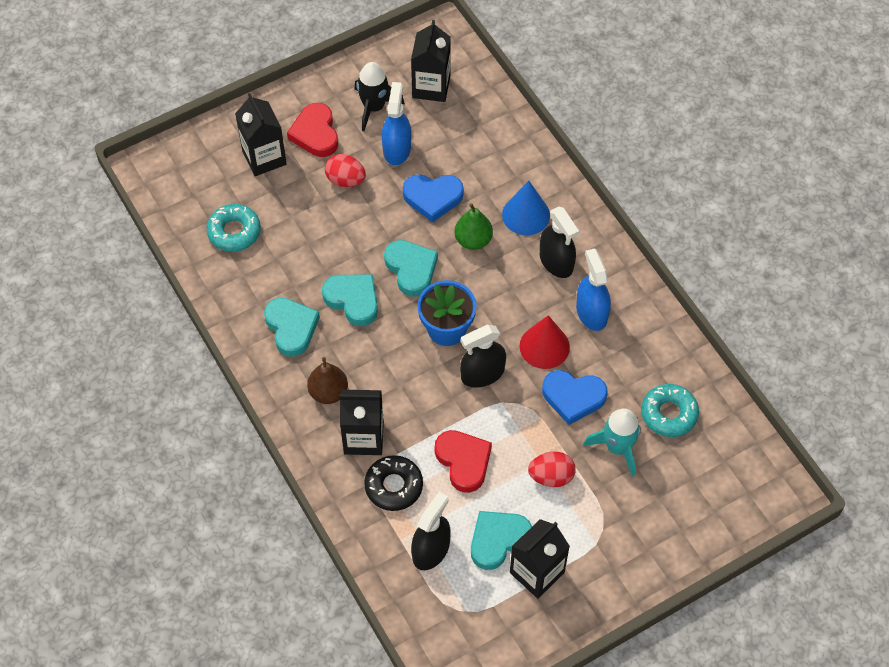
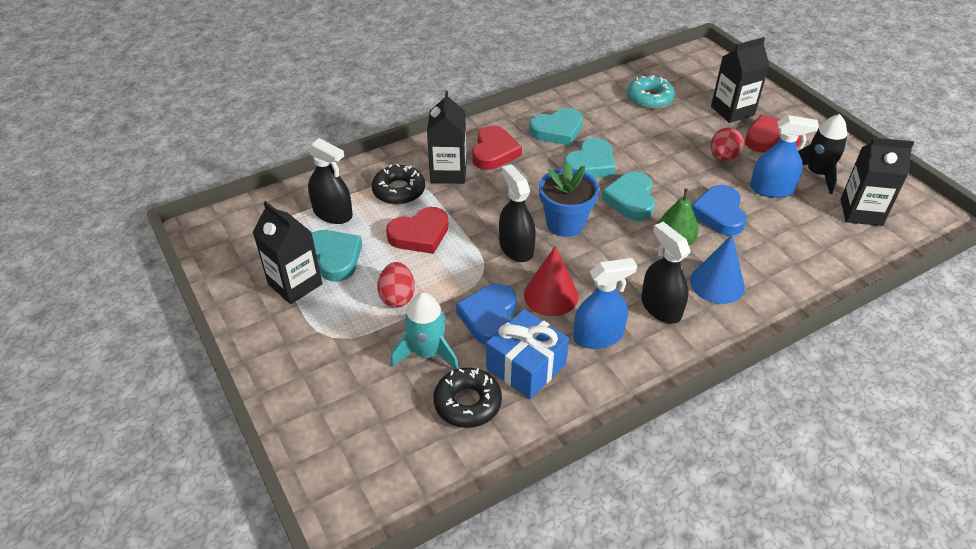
camera: 90 degrees right, 15 degrees down
brown pear [307,357,348,404] -> red heart [472,126,522,170]
turquoise heart [384,240,438,297] -> turquoise heart turned 120 degrees clockwise [602,171,655,221]
black spray bottle [540,206,579,278] -> black spray bottle turned 90 degrees clockwise [641,222,691,324]
turquoise donut [641,384,699,437] -> black donut [433,368,502,428]
none -> blue gift [486,309,569,399]

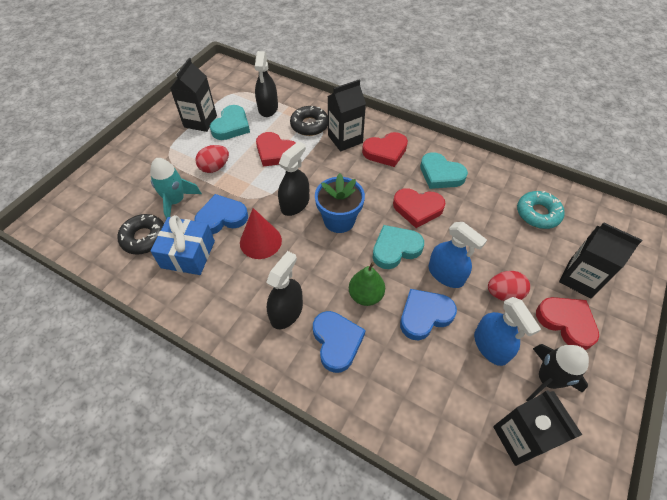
camera: 60 degrees right, 10 degrees up
turquoise heart [564,138,616,178] -> red heart [393,188,445,228]
blue spray bottle [573,258,637,349] -> blue spray bottle moved to [428,222,487,288]
blue cone [690,235,745,304] -> blue heart [313,311,366,373]

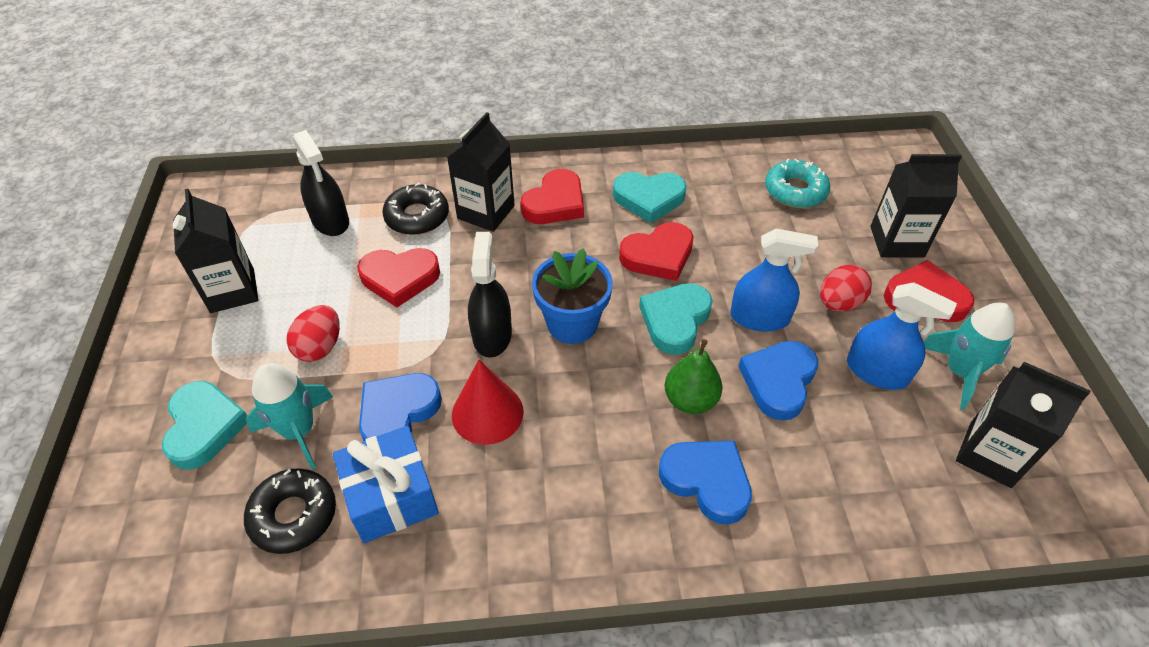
camera: 35 degrees left, 5 degrees down
turquoise heart [210,105,250,140] -> turquoise heart moved to [162,381,247,469]
black spray bottle [266,251,303,329] -> none
black rocket [526,344,589,401] -> turquoise rocket [924,303,1015,410]

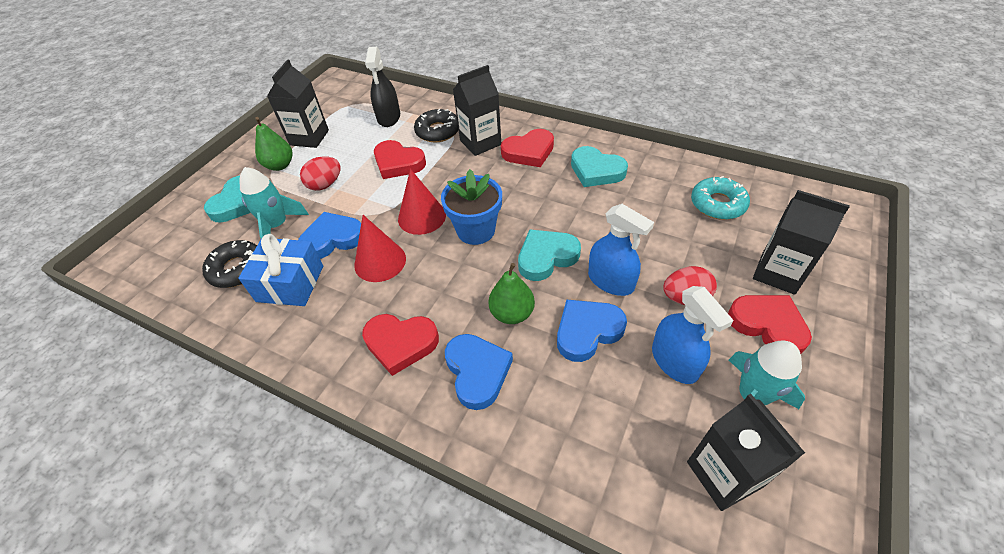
camera: 35 degrees right, 0 degrees up
black spray bottle [468,232,512,357] -> red cone [398,169,446,235]
red heart [619,222,694,281] -> red heart moved to [362,314,439,376]
none -> green pear [255,117,292,171]

